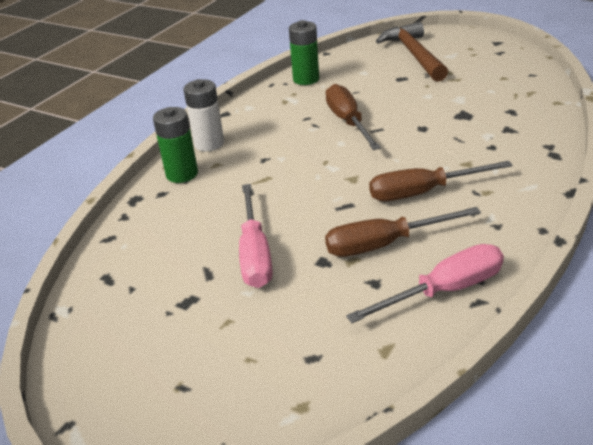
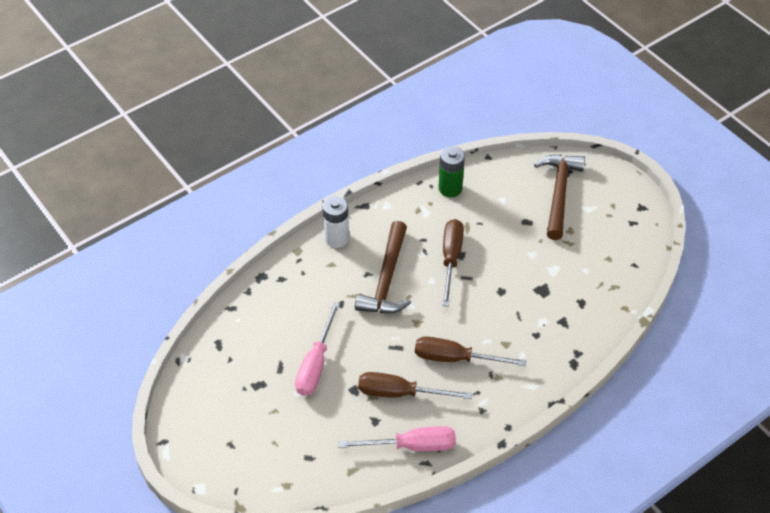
camera: 20 degrees right, 15 degrees up
green battery [153,107,198,183] -> none
none -> brown hammer [355,221,411,313]

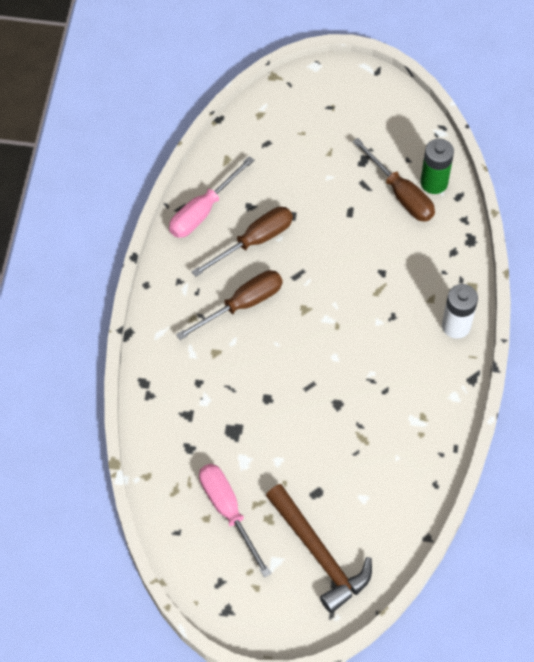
camera: 135 degrees right, 10 degrees up
pink screwdriver [295,302,340,396] -> pink screwdriver moved to [199,464,271,577]
brown hammer [355,221,411,313] -> none
green battery [438,146,465,197] -> green battery moved to [420,139,454,194]
brown screwdriver [442,219,464,307] -> brown screwdriver moved to [353,138,435,222]

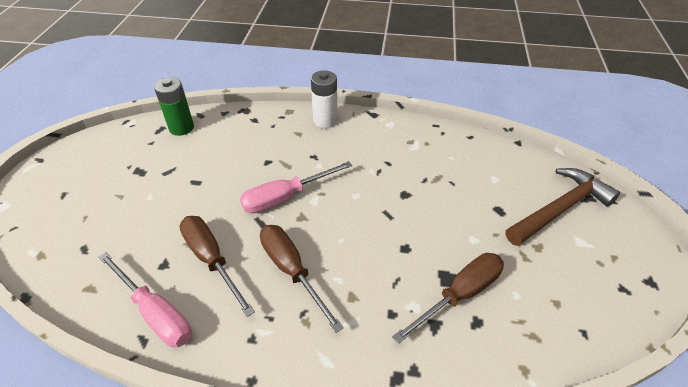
camera: 90 degrees left, 15 degrees down
pink screwdriver [199,464,271,577] -> pink screwdriver moved to [240,161,352,213]
brown screwdriver [353,138,435,222] -> brown screwdriver moved to [392,253,504,344]

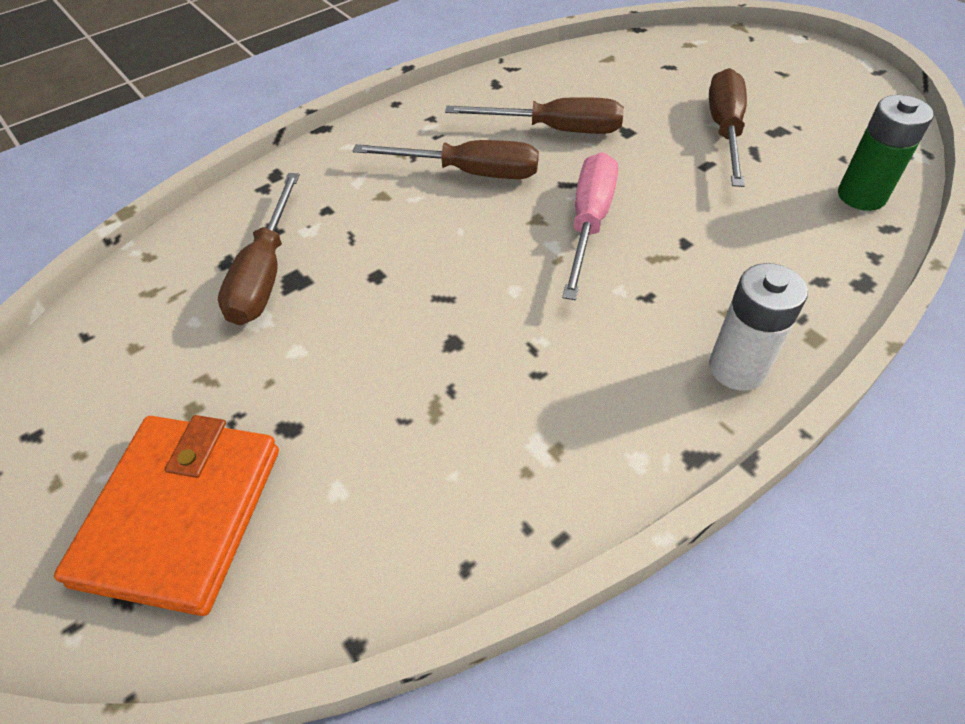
camera: 135 degrees right, 5 degrees up
pink screwdriver [98,252,192,347] -> none
brown hammer [506,168,620,246] -> orange wallet [54,415,279,616]
none -> brown screwdriver [709,68,747,187]

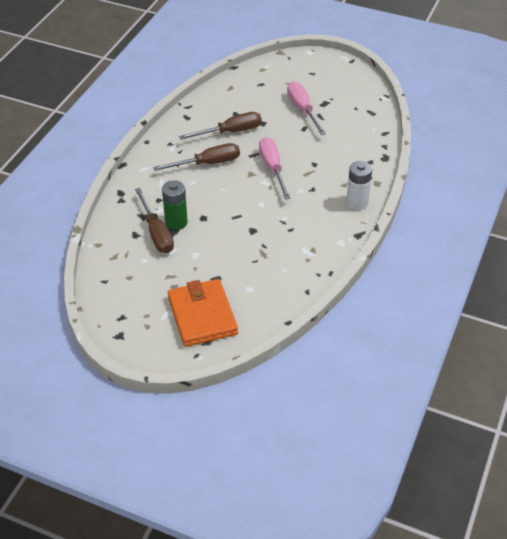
camera: 30 degrees left, 5 degrees down
brown screwdriver [709,68,747,187] -> pink screwdriver [287,82,326,135]
green battery [838,95,934,211] -> green battery moved to [162,180,188,230]

